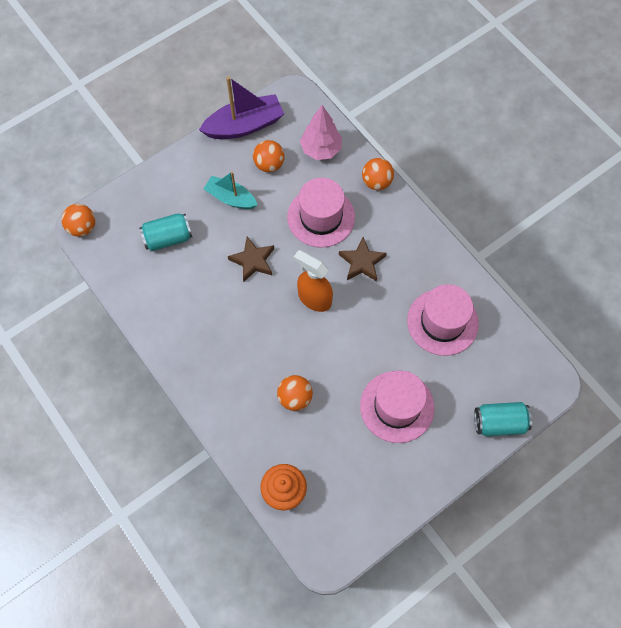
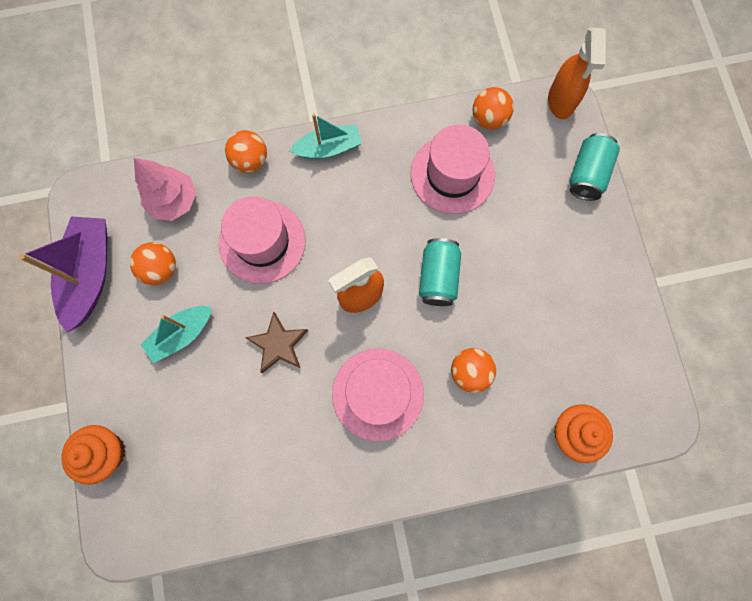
camera: 65 degrees left, 10 degrees up
orange ball [61,204,95,237] -> orange ball moved to [473,87,514,130]
turquoise can [139,213,192,251] -> turquoise can moved to [419,238,461,306]
brown star [339,237,387,282] -> none
pink hat [360,371,435,443] -> pink hat moved to [332,348,424,442]
none -> orange cupcake [61,425,126,485]
none -> turquoise boat [289,114,362,159]
none -> orange spray bottle [548,27,606,119]

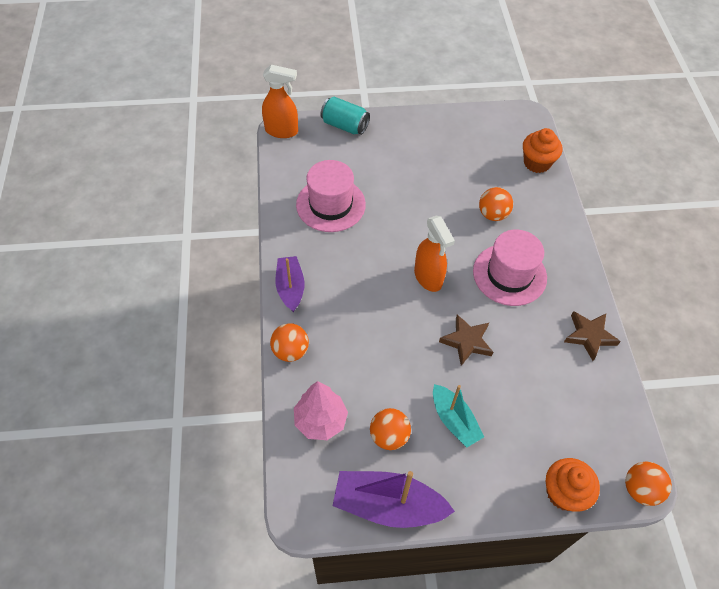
camera: 85 degrees left, 20 degrees down
pink hat [219,196,306,284] -> none
turquoise boat [289,114,362,159] -> purple boat [275,256,305,312]
turquoise can [419,238,461,306] -> none
orange ball [473,87,514,130] -> orange ball moved to [625,462,672,506]
none -> brown star [564,311,621,361]

